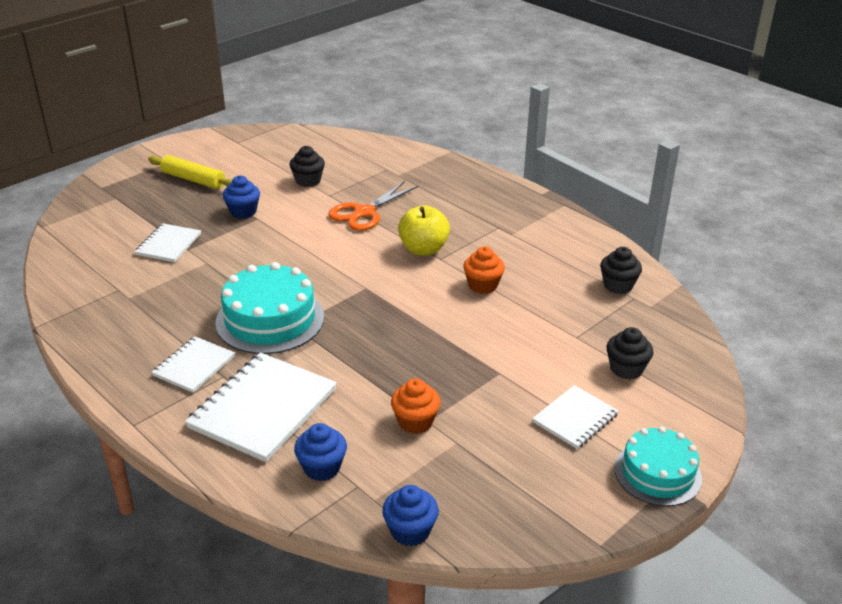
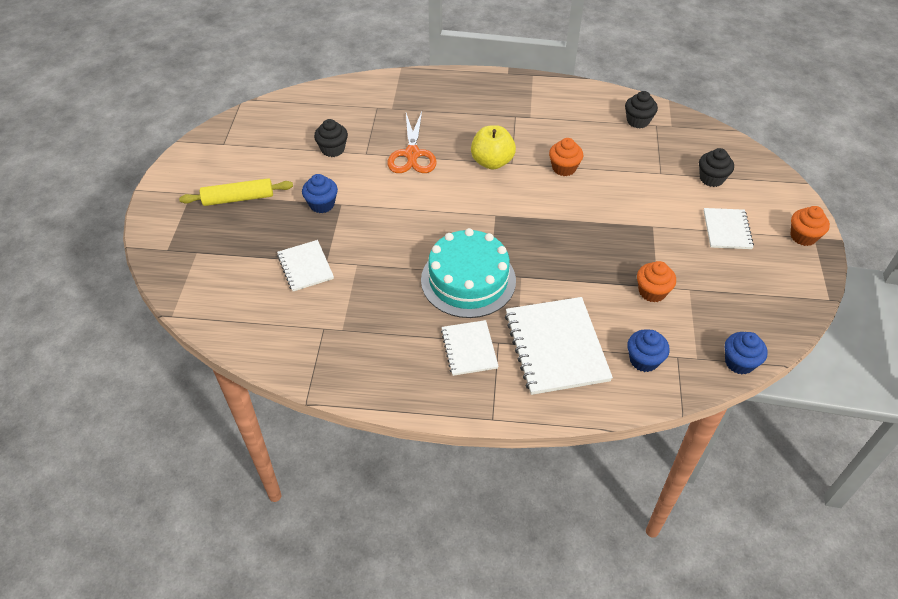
camera: 40 degrees left, 15 degrees up
turquoise cake [614,427,702,506] -> orange cupcake [790,206,830,246]

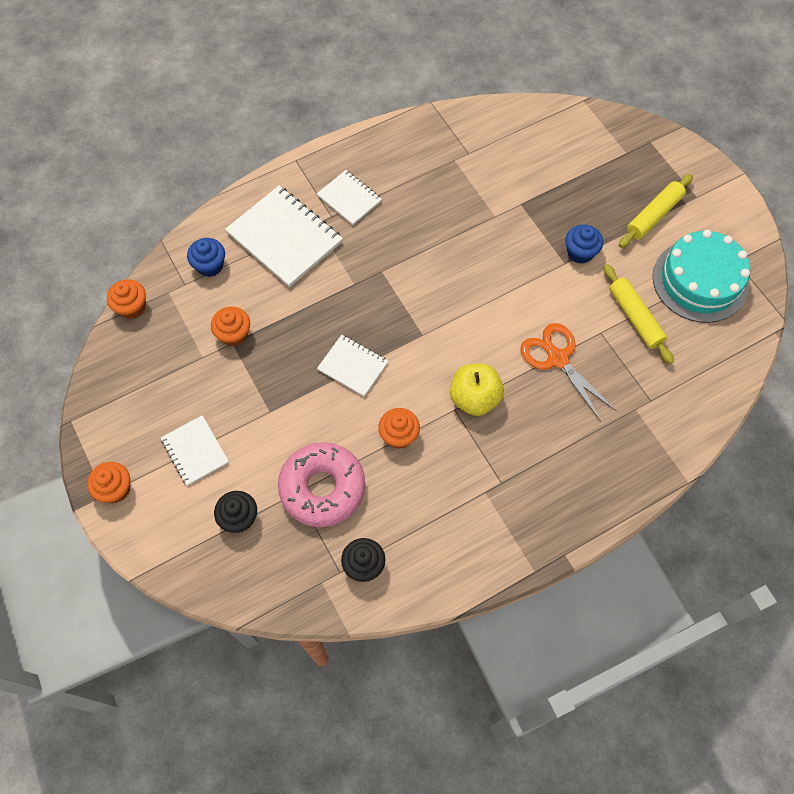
camera: 145 degrees right, 15 degrees up
white notebook [277,240,334,291] -> white notebook moved to [317,335,388,397]
black cupcake [314,119,348,157] -> yellow rolling pin [603,264,674,364]
turquoise cake [421,228,516,318] -> turquoise cake moved to [653,230,751,323]
blue cupcake [725,332,768,375] -> orange cupcake [107,279,146,319]
none -> pink donut [278,442,365,527]

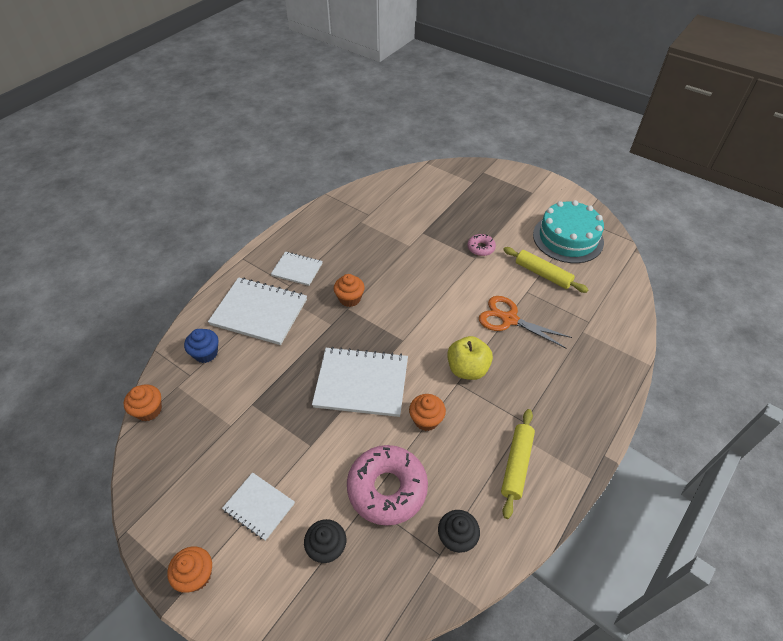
camera: 25 degrees left, 15 degrees down
orange cupcake [211,307,250,346] -> orange cupcake moved to [334,274,365,307]
white notebook [317,335,388,397] -> white notebook [312,347,408,417], size x1.76
blue cupcake [565,225,603,264] -> pink donut [467,234,496,256]
yellow rolling pin [619,174,693,248] -> yellow rolling pin moved to [501,409,535,519]

